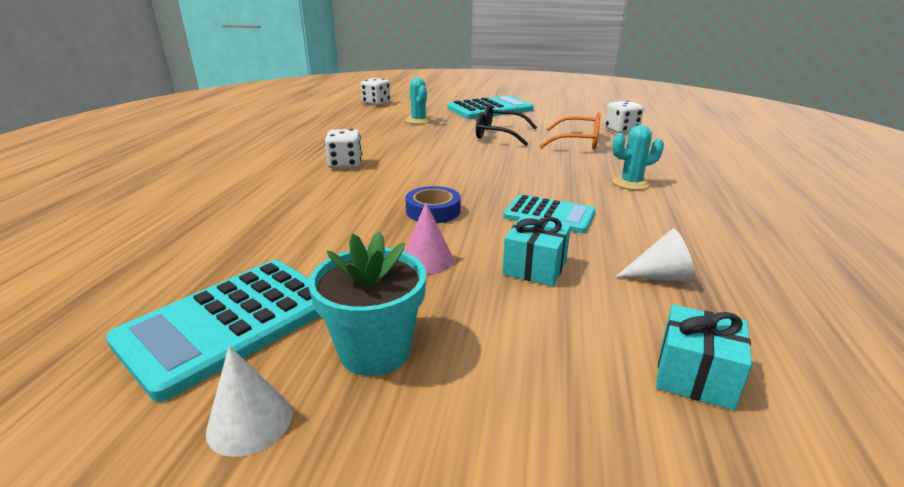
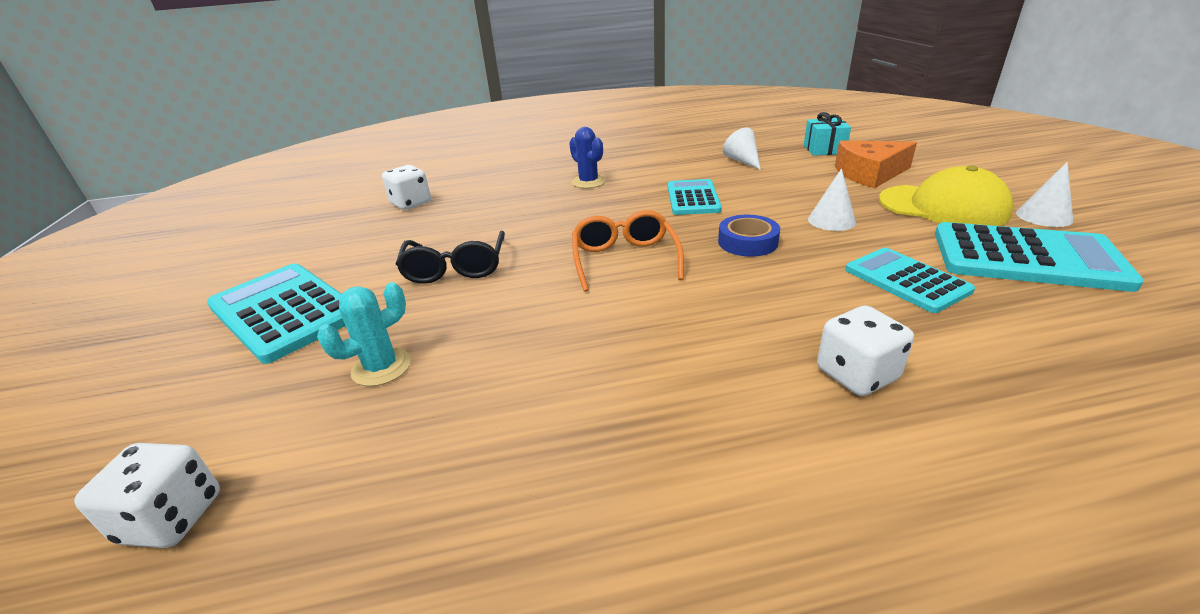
camera: 110 degrees left, 5 degrees up
turquoise flower pot [308,231,426,376] -> yellow cap [879,165,1013,226]
white dice [324,129,362,168] -> white dice moved to [817,306,914,396]
pink cone [405,202,454,274] -> white cone [808,168,856,231]
turquoise gift [502,216,571,286] -> none
orange glasses [540,112,601,149] -> orange glasses moved to [572,210,684,292]
turquoise cactus [612,125,664,190] -> blue cactus [569,127,606,189]
none -> orange cheese [835,141,917,188]
none -> turquoise calculator [845,248,975,313]

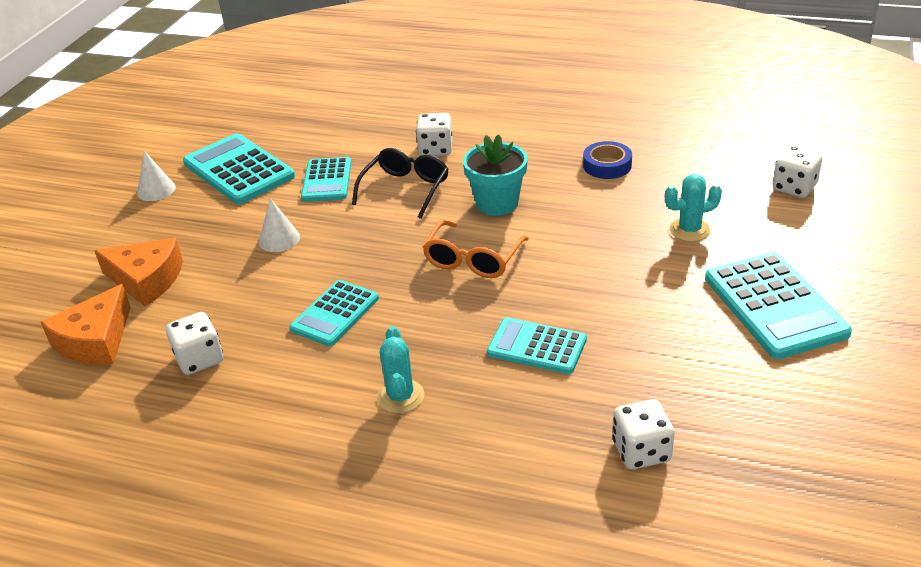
camera: 150 degrees left, 5 degrees up
black glasses [396,231,505,284] -> black glasses moved to [352,148,449,219]
blue cactus [569,127,606,189] -> turquoise cactus [377,326,424,413]
blue tape [718,215,780,257] -> blue tape moved to [583,141,632,179]
white cone [723,128,761,170] -> white dice [166,312,223,375]
turquoise gift [804,112,851,156] -> orange cheese [41,284,131,365]
yellow cap [879,165,1013,226] -> none
none -> turquoise flower pot [463,134,528,216]
none -> turquoise calculator [487,317,587,374]

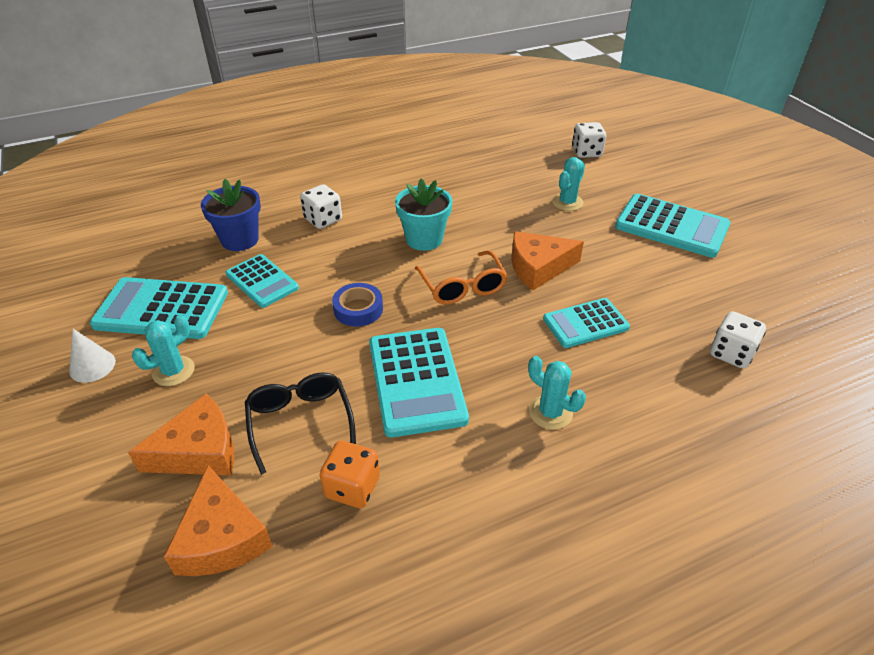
camera: 45 degrees left, 5 degrees up
white dice [166,312,223,375] -> orange dice [320,440,380,508]
white cone [259,198,300,252] -> none
turquoise calculator [289,280,379,346] -> turquoise calculator [369,328,469,438], size x1.57
black glasses [352,148,449,219] -> black glasses moved to [245,372,356,475]
blue tape [583,141,632,179] -> blue tape moved to [332,283,383,327]
none -> turquoise cactus [132,315,195,386]
none -> blue flower pot [201,179,261,251]
none -> orange cheese [511,231,584,291]

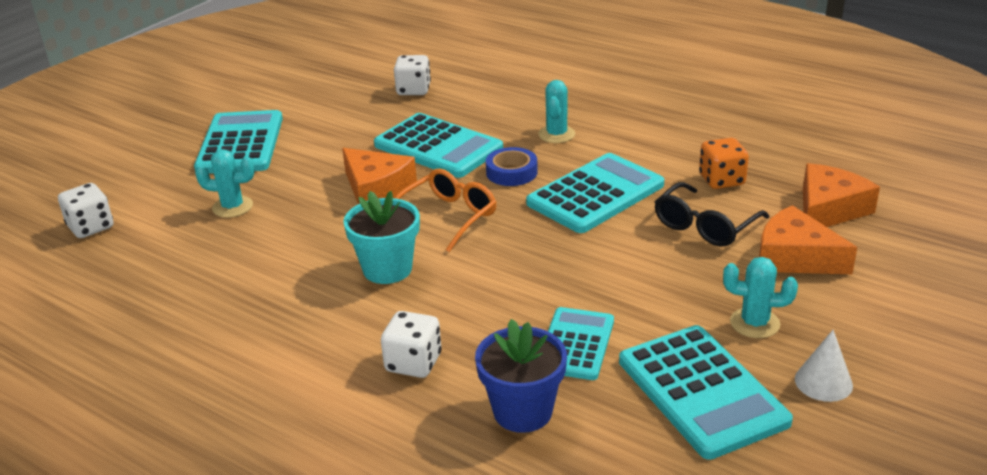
camera: 120 degrees left, 10 degrees down
blue tape [332,283,383,327] -> blue tape moved to [486,147,538,186]
turquoise calculator [543,298,630,348] -> turquoise calculator [374,113,503,178], size x1.57

